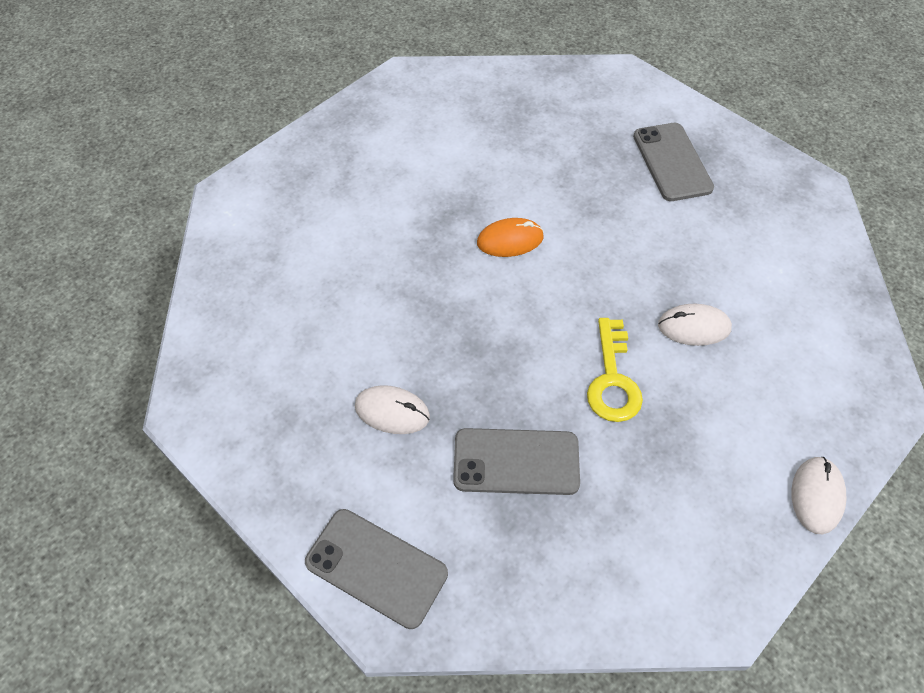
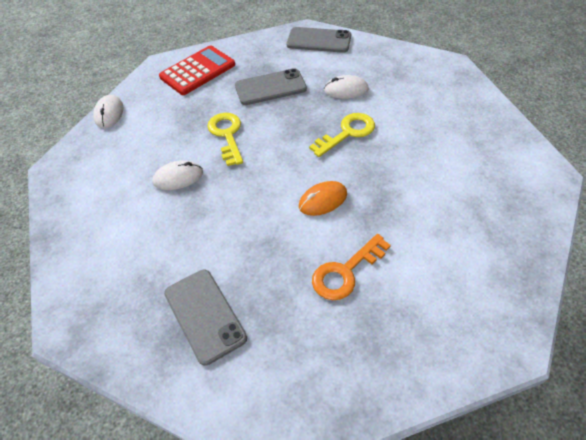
camera: 165 degrees right, 5 degrees down
none -> red calculator [159,45,235,95]
none -> yellow key [309,113,375,157]
none -> orange key [312,234,391,300]

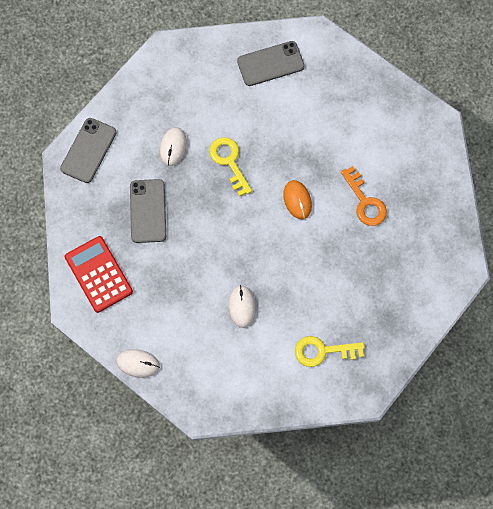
camera: 80 degrees left, 20 degrees up
grey phone [164,270,247,366] -> grey phone moved to [237,41,305,86]
yellow key [207,113,243,166] -> yellow key moved to [295,336,365,367]

